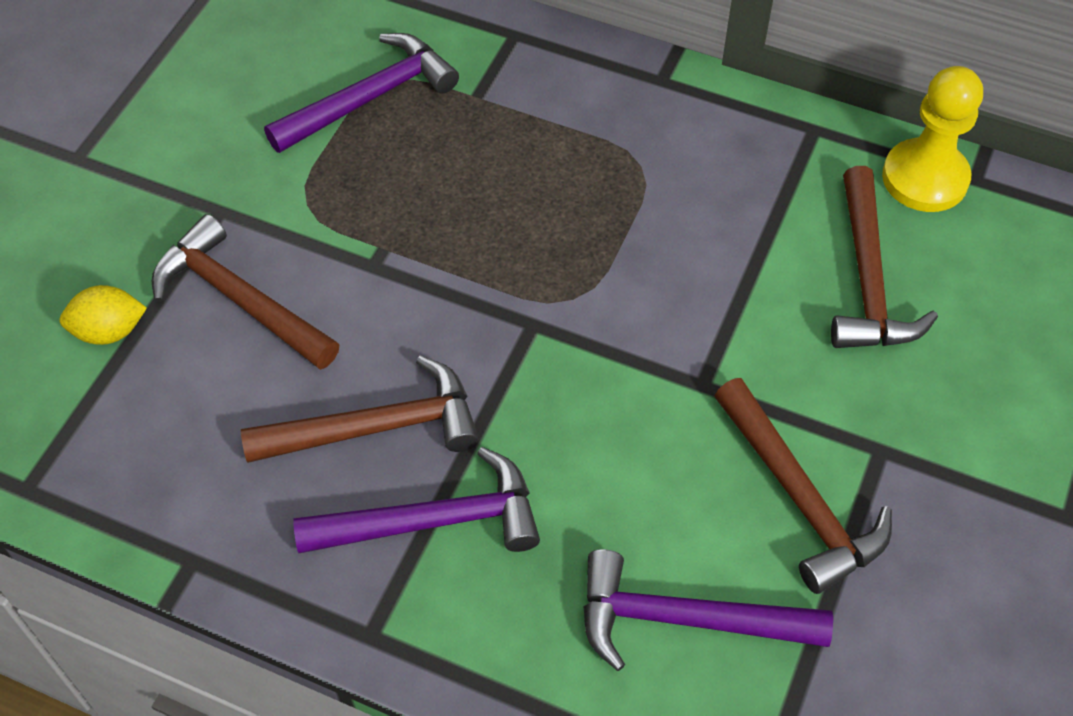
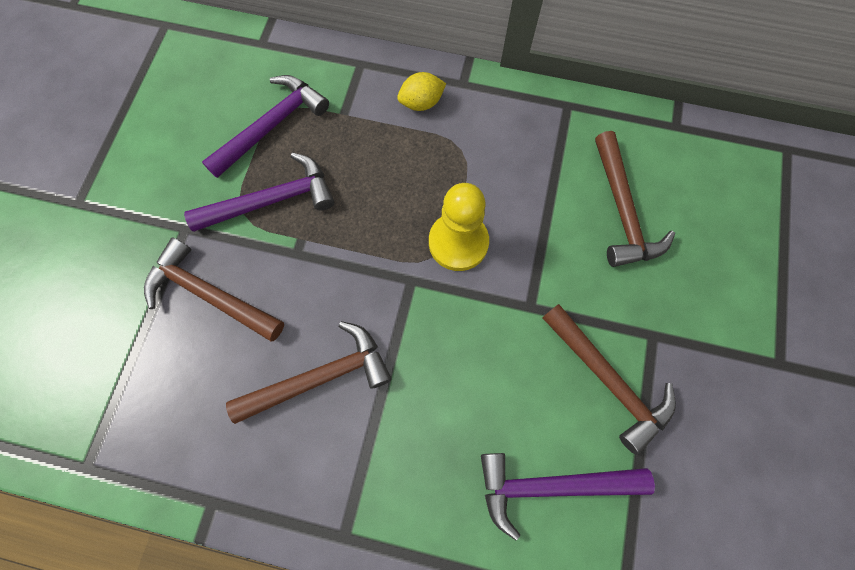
camera: 10 degrees left, 15 degrees up
yellow lemon [59,285,147,345] -> yellow lemon moved to [397,72,446,111]
purple hammer [293,447,540,553] -> purple hammer moved to [184,153,334,232]
yellow pawn [882,66,983,212] -> yellow pawn moved to [429,183,489,271]

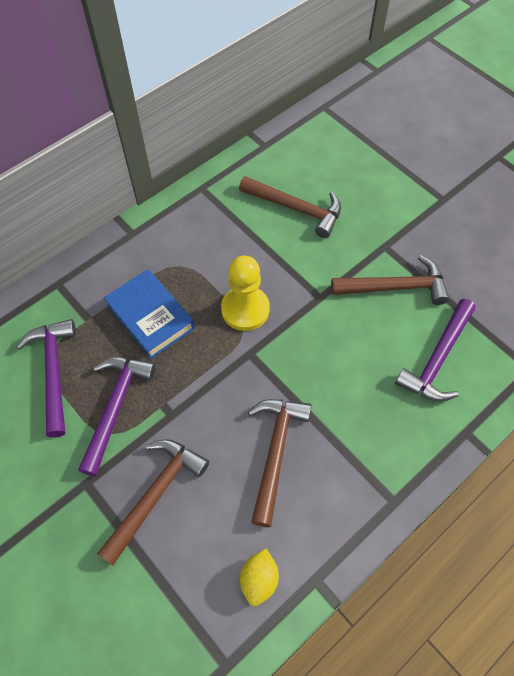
camera: 55 degrees left, 10 degrees down
brown hammer [144,237,284,342] -> brown hammer turned 150 degrees clockwise [97,439,209,566]
yellow lemon [397,72,446,111] -> yellow lemon moved to [240,549,279,606]
none -> blue book [104,269,195,359]

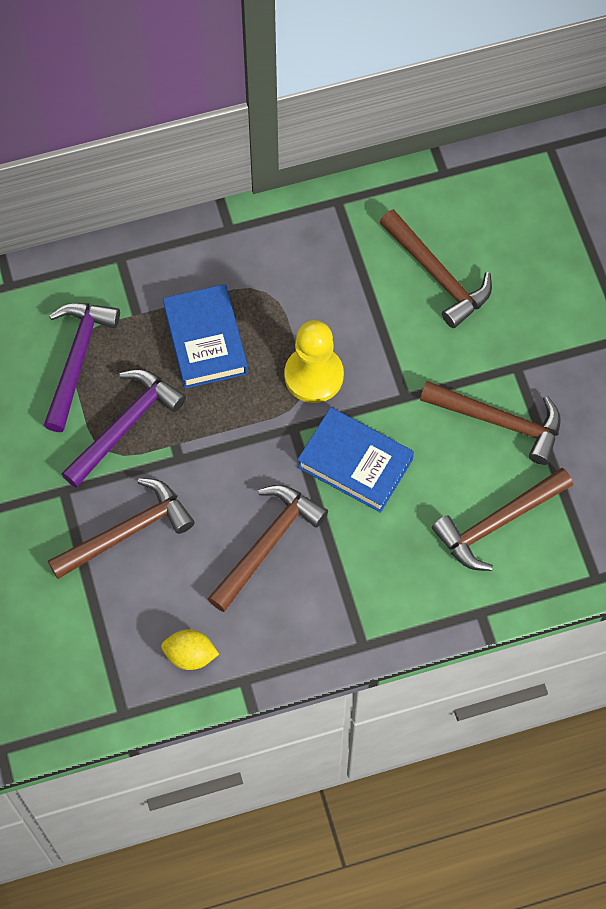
camera: 25 degrees right, 5 degrees up
yellow lemon [240,549,279,606] -> yellow lemon turned 60 degrees clockwise [161,629,219,670]
purple hammer [395,299,476,402] -> brown hammer [432,468,573,571]
none -> blue book [297,407,414,513]

